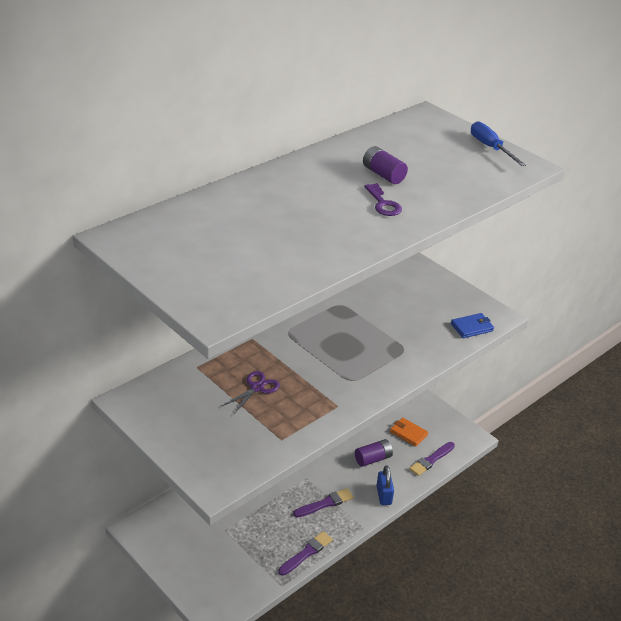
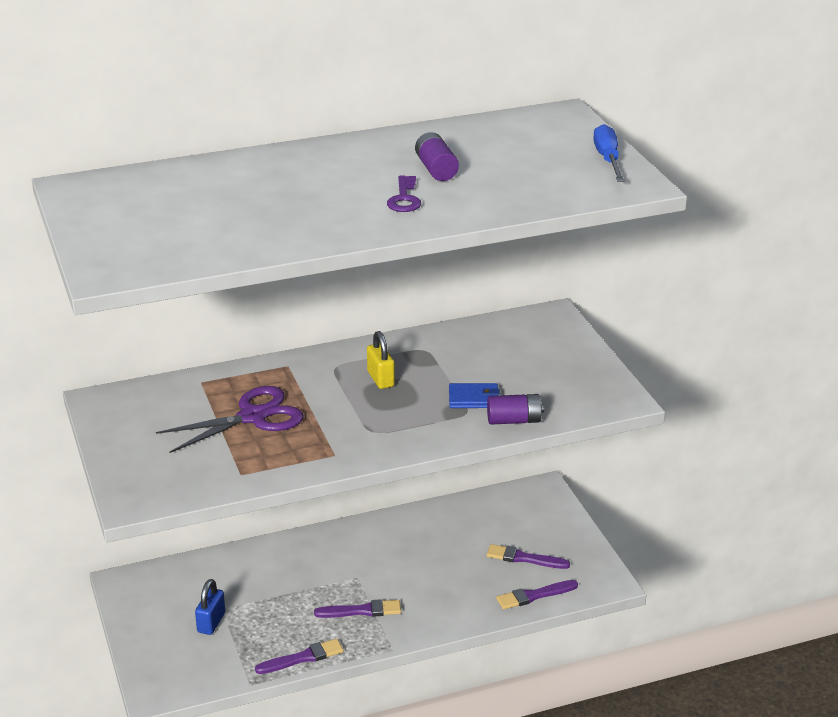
camera: 25 degrees right, 5 degrees down
purple scissors [222,371,280,414] -> purple scissors [156,386,304,453], size x1.74
purple battery [355,439,393,467] -> purple battery moved to [487,394,544,425]
blue padlock [376,466,394,505] -> blue padlock moved to [195,579,225,635]
orange wallet [390,417,428,447] -> purple brush [487,544,570,569]
blue wallet [451,313,494,338] -> blue wallet moved to [449,383,500,408]
none -> yellow padlock [367,331,395,389]

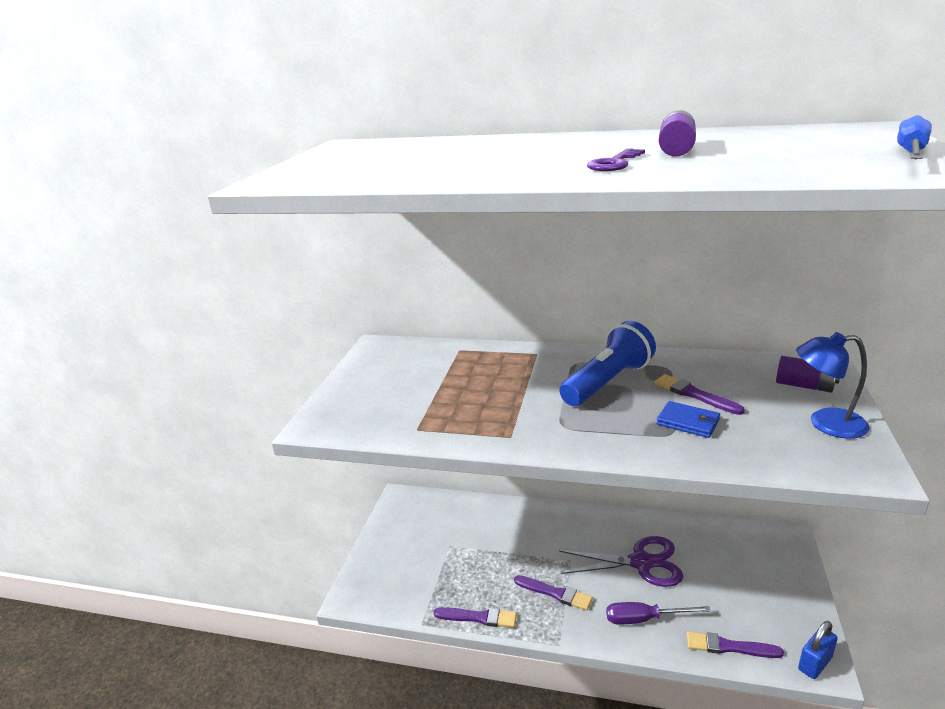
camera: 35 degrees right, 5 degrees down
purple scissors [156,386,304,453] -> purple scissors moved to [559,536,683,587]
blue padlock [195,579,225,635] -> blue padlock moved to [798,621,838,679]
yellow padlock [367,331,395,389] -> blue flashlight [559,321,656,406]
purple battery [487,394,544,425] -> purple battery moved to [776,356,840,393]
purple brush [487,544,570,569] -> purple brush moved to [655,374,745,415]
none -> purple screwdriver [606,602,711,624]
none -> blue lamp [796,332,870,439]

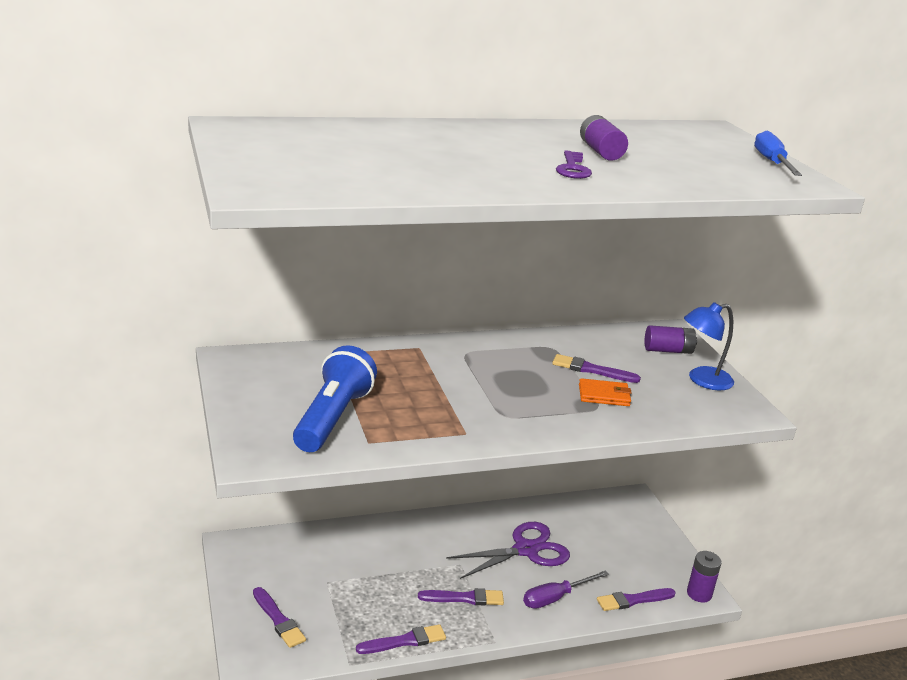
camera: 35 degrees left, 0 degrees up
blue flashlight [559,321,656,406] -> blue flashlight moved to [293,345,377,452]
blue wallet [656,401,720,438] -> orange wallet [579,378,632,406]
blue padlock [798,621,838,679] -> purple battery [687,551,722,602]
none -> purple brush [253,587,306,648]

